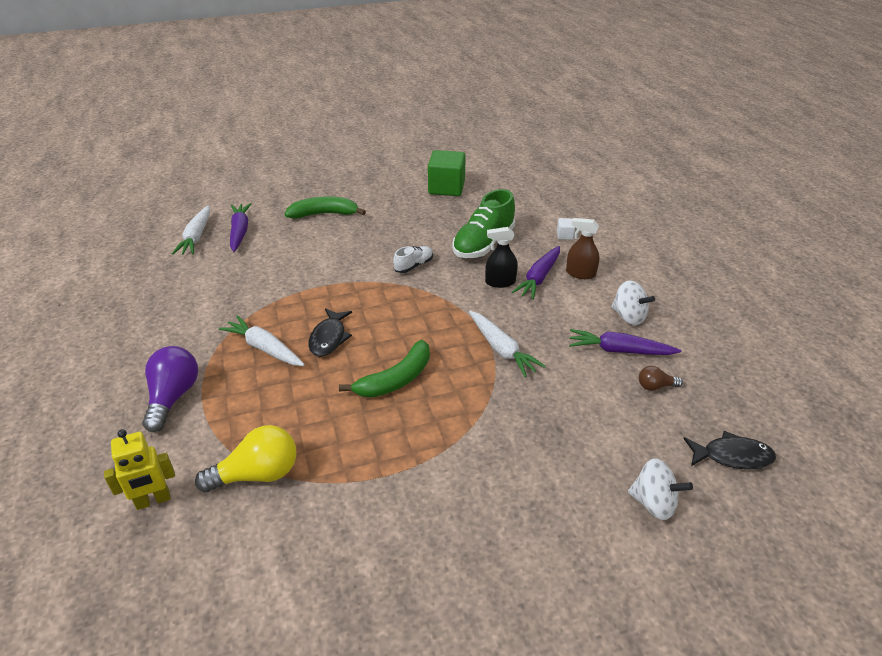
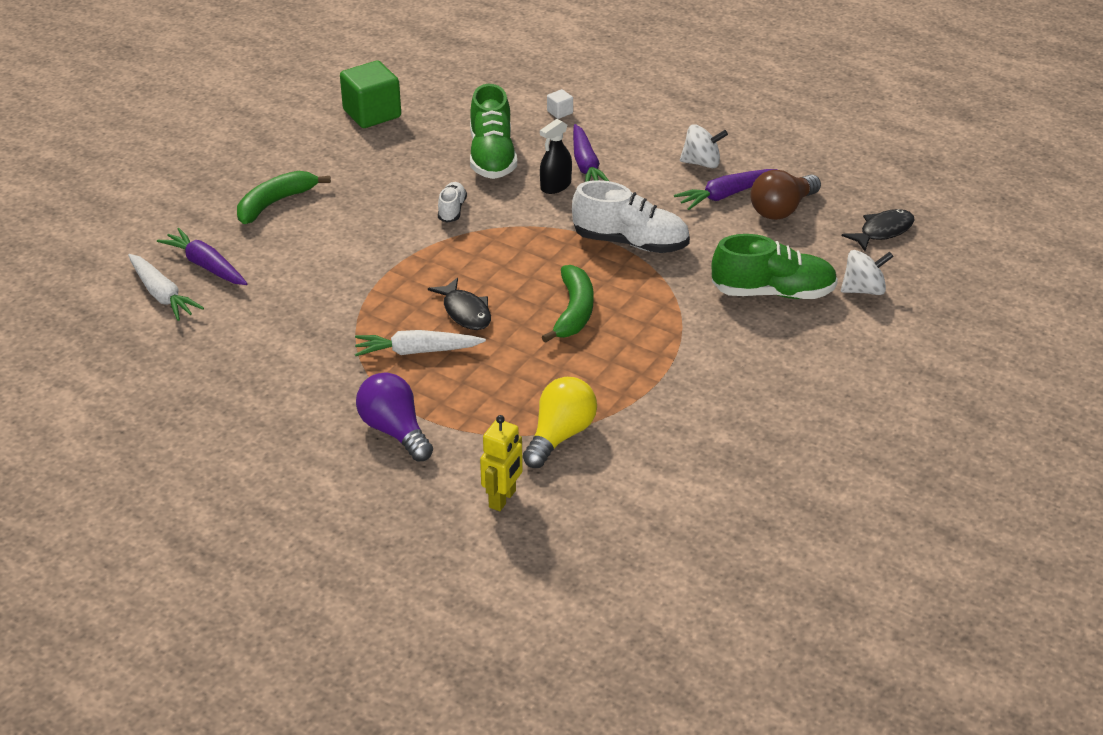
camera: 40 degrees left, 0 degrees up
white carrot [469,311,546,377] -> white shoe [572,180,690,253]
brown spray bottle [566,218,599,279] -> none
brown light bulb [639,366,683,391] -> brown light bulb [750,170,821,220], size x1.95
none -> green shoe [712,234,838,299]

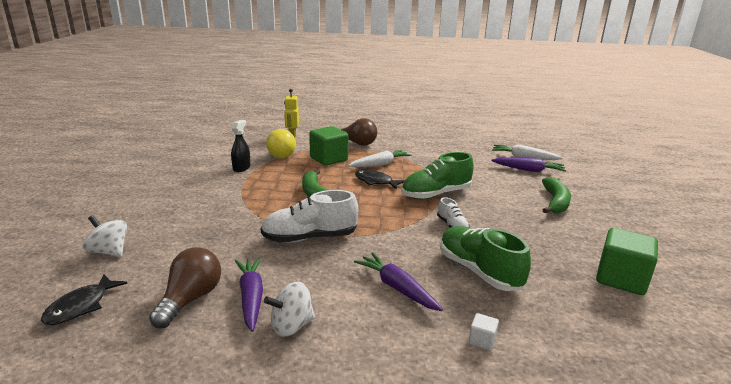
camera: 150 degrees right, 15 degrees down
purple light bulb [356,373,433,462] -> brown light bulb [340,118,377,146]
black spray bottle [540,119,572,194] -> black spray bottle moved to [231,120,250,172]
purple carrot [674,169,778,210] -> purple carrot turned 45 degrees counterclockwise [235,257,263,332]
green shoe [712,234,838,299] -> green shoe moved to [401,152,474,200]
white spinning top [841,250,894,295] -> white spinning top turned 75 degrees clockwise [83,215,127,257]
none -> green cube [309,126,348,166]

